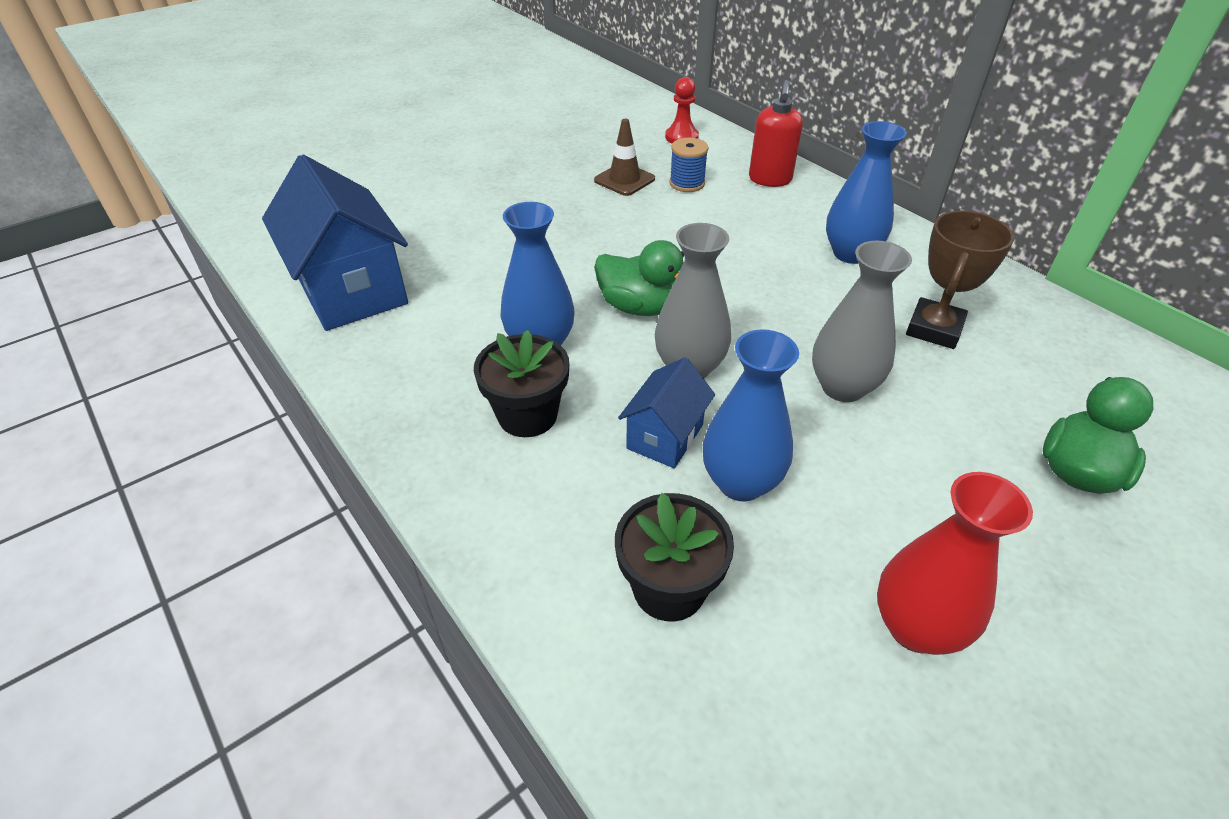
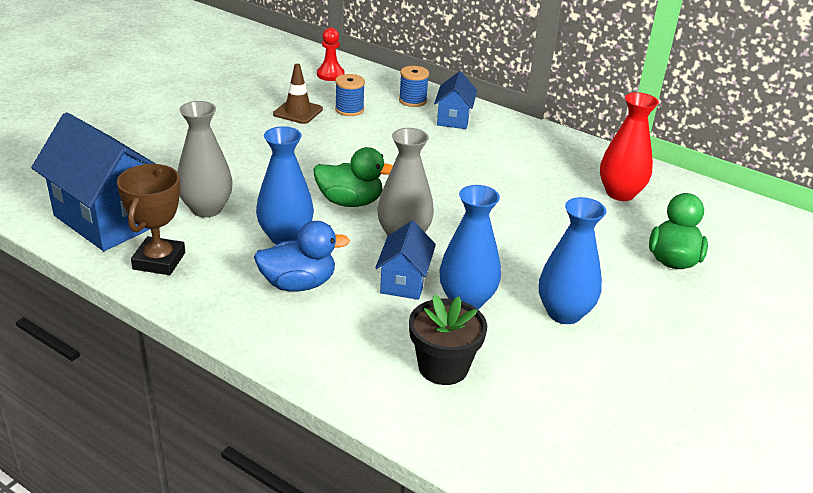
camera: 20 degrees left, 10 degrees down
black flower pot [474,330,569,437] -> blue duck [254,221,350,292]
red soap dispenser [749,80,803,187] -> blue spool [399,66,429,107]
grey vase [812,241,912,402] -> grey vase moved to [177,101,233,218]
blue vase [826,121,907,264] -> blue vase moved to [539,197,606,324]
red vase [877,472,1033,655] -> red vase moved to [600,92,659,201]
brown trophy [906,211,1014,349] -> brown trophy moved to [117,164,185,275]
none -> blue house [434,71,477,129]

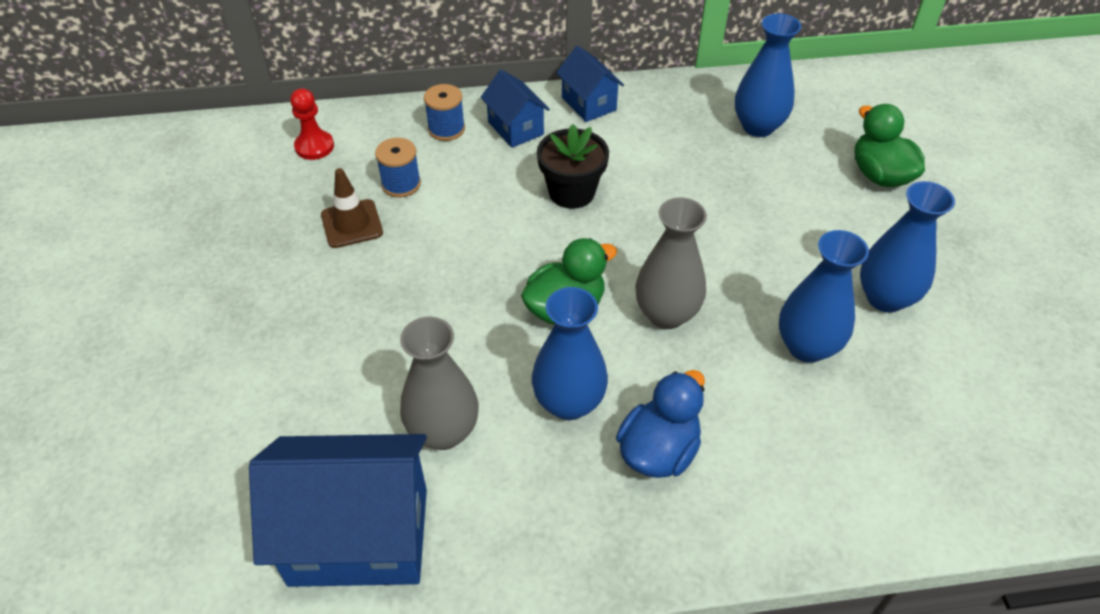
camera: 40 degrees left, 15 degrees up
brown trophy [117,164,185,275] -> none
blue house [375,221,436,300] -> blue house moved to [556,46,624,122]
black flower pot [409,294,487,385] -> black flower pot moved to [537,124,609,209]
red vase [600,92,659,201] -> blue vase [735,13,801,137]

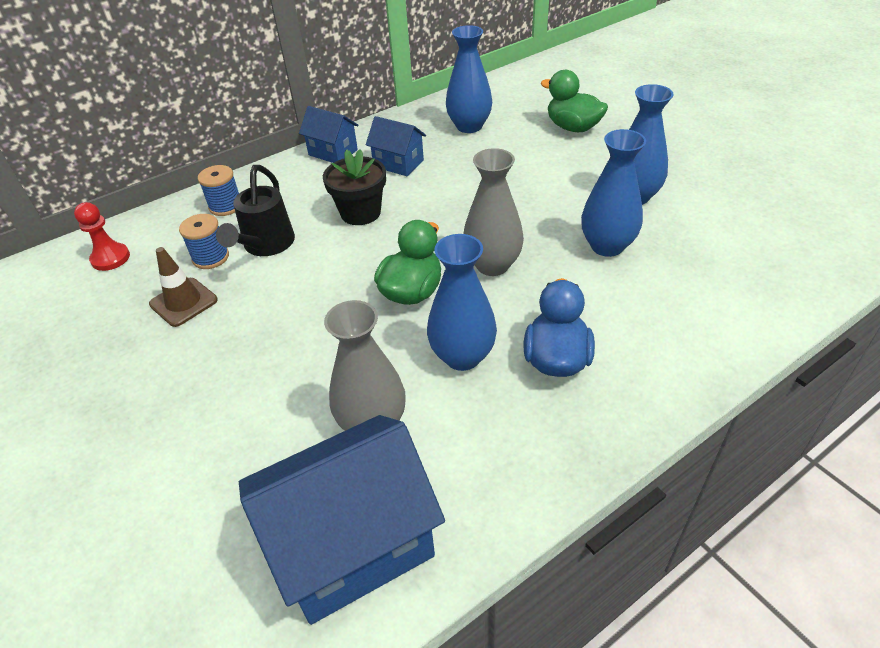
camera: 25 degrees left, 5 degrees down
blue house [481,70,550,148] -> blue house moved to [366,116,426,176]
none -> black watering can [216,165,295,256]

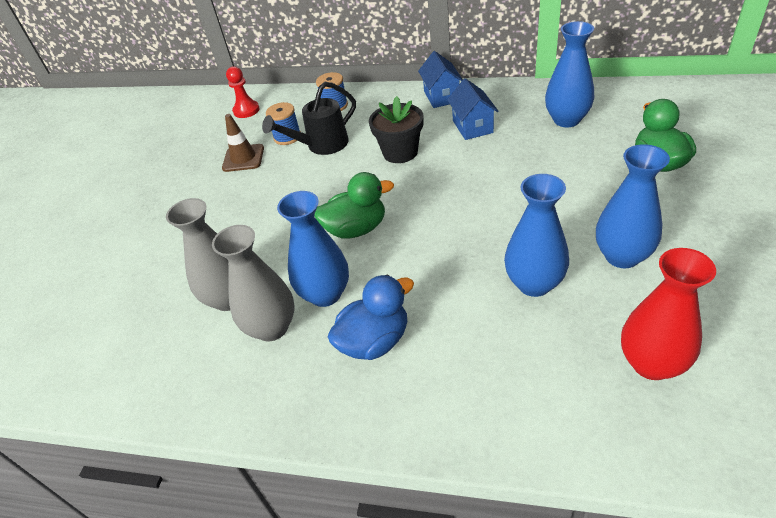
camera: 50 degrees right, 0 degrees up
blue house [239,415,445,625] -> none
grey vase [463,148,524,276] -> grey vase moved to [212,225,295,341]
none -> red vase [621,248,716,380]

